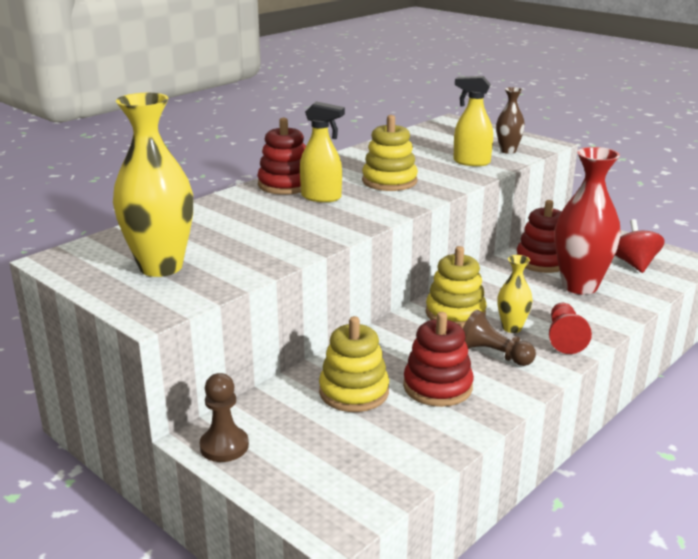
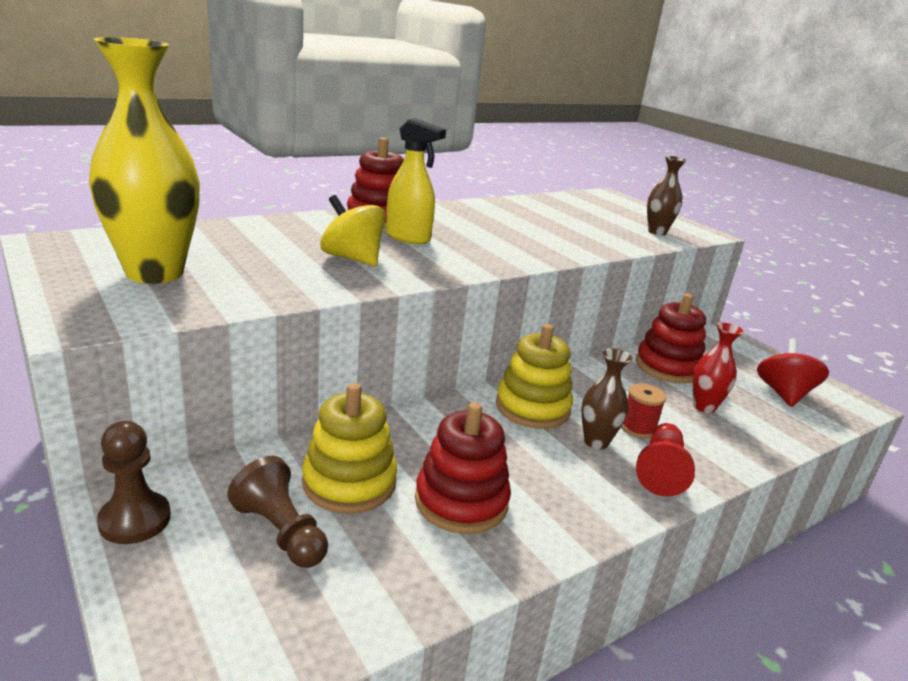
camera: 10 degrees right, 0 degrees up
yellow stacking toy [362,115,418,191] -> none
yellow spray bottle [453,76,493,166] -> none
brown pawn [463,310,536,366] -> brown pawn moved to [227,456,328,568]
yellow vase [497,255,533,333] -> brown vase [581,348,632,449]
red vase [555,147,621,295] -> red vase [693,323,744,413], size x0.50
none -> yellow spinning top [320,195,386,266]
none -> red spool [621,383,666,438]

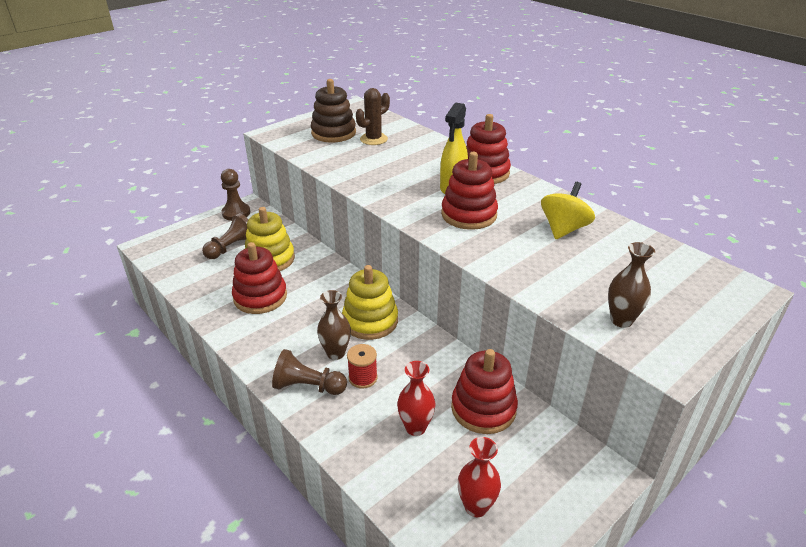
camera: 85 degrees right, 10 degrees up
yellow vase [89,37,200,284] -> brown stacking toy [311,79,356,142]
yellow spinning top [320,195,386,266] -> yellow spinning top moved to [541,182,595,239]
red pawn [636,423,695,497] -> brown pawn [272,349,347,395]
red spinning top [757,338,829,407] -> red vase [458,437,501,517]
none -> brown cactus [356,88,390,145]
none -> red stacking toy [441,152,498,230]

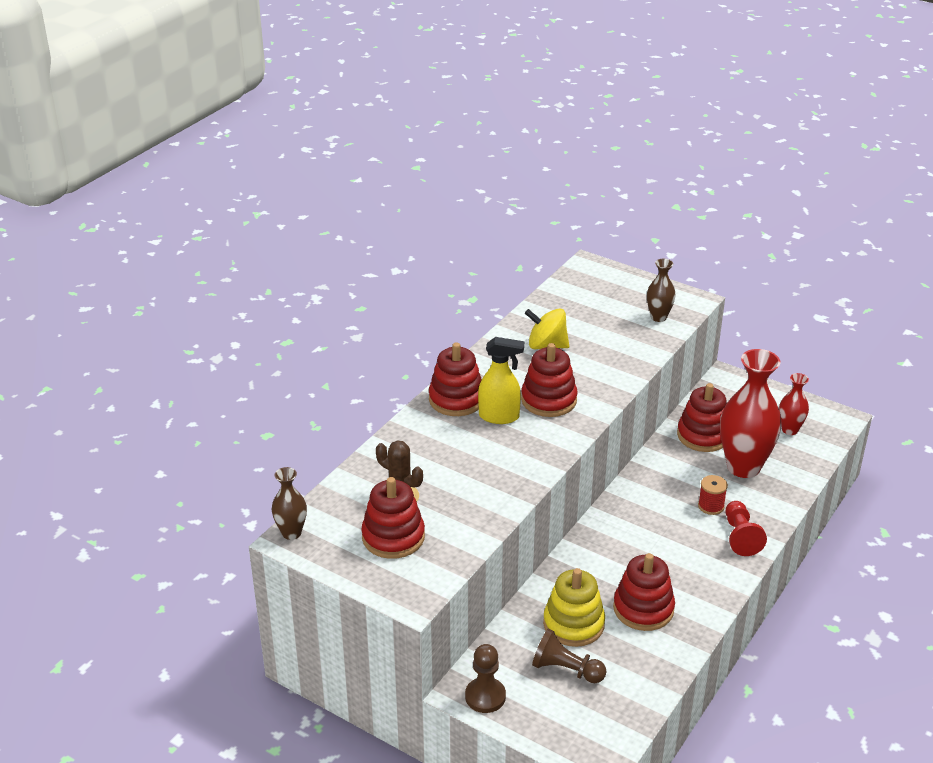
camera: 105 degrees left, 0 degrees up
brown pawn [272,349,347,395] -> red pawn [726,501,767,556]
brown stacking toy [311,79,356,142] -> red stacking toy [361,477,425,559]
brown vase [317,290,351,360] -> brown vase moved to [272,467,307,540]
yellow stacking toy [342,265,398,340] -> none
red vase [397,361,435,436] -> red vase [720,349,782,478], size x1.99

